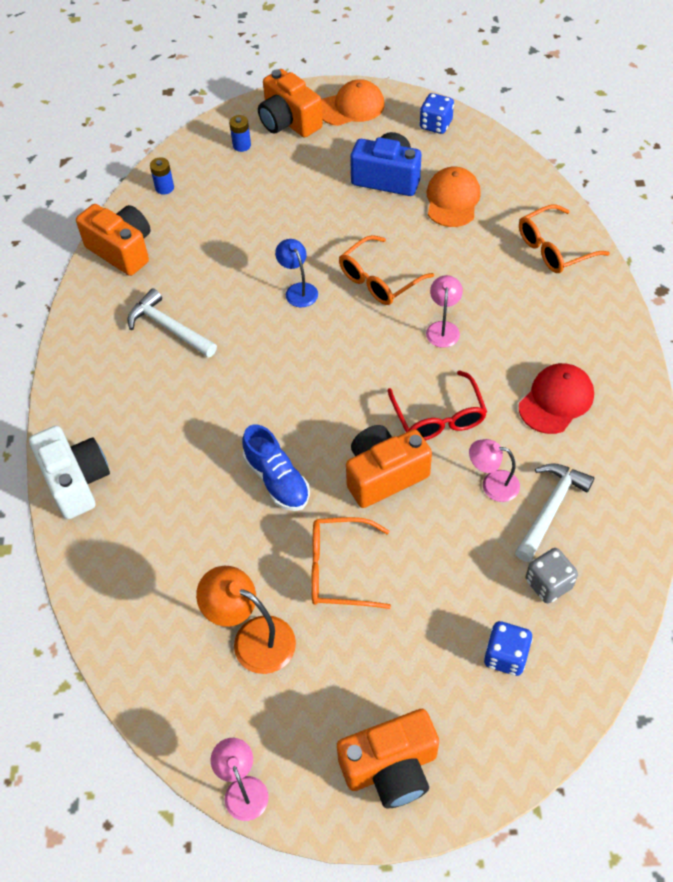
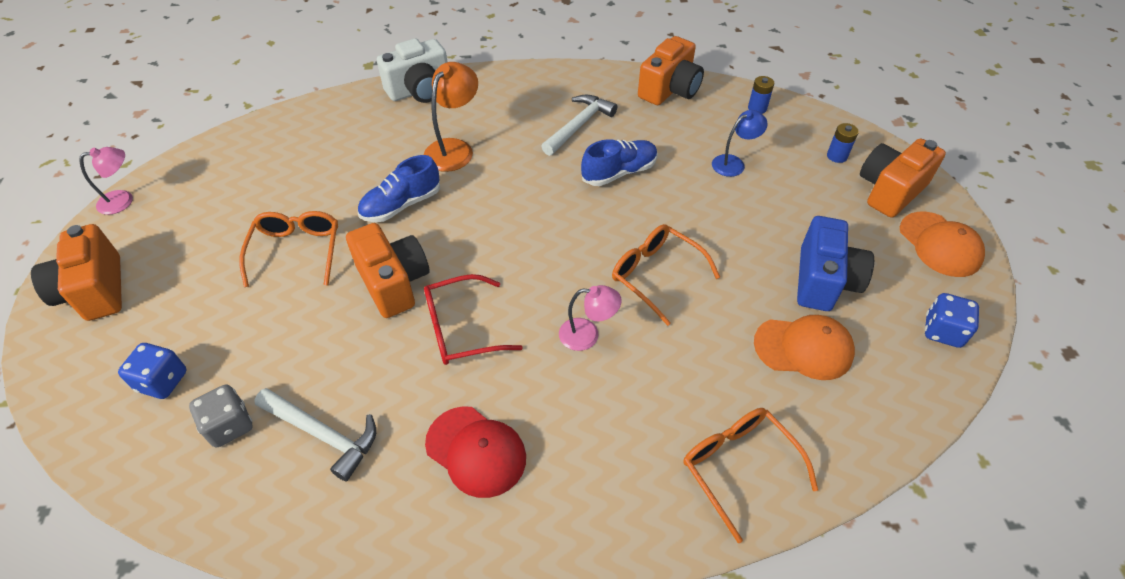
camera: 85 degrees right, 5 degrees down
orange lamp [196,566,296,674] -> orange lamp moved to [424,62,478,172]
blue lamp [275,239,318,307] -> blue lamp moved to [712,110,768,177]
pink lamp [469,439,520,502] -> none
none -> blue shoe [581,139,658,186]

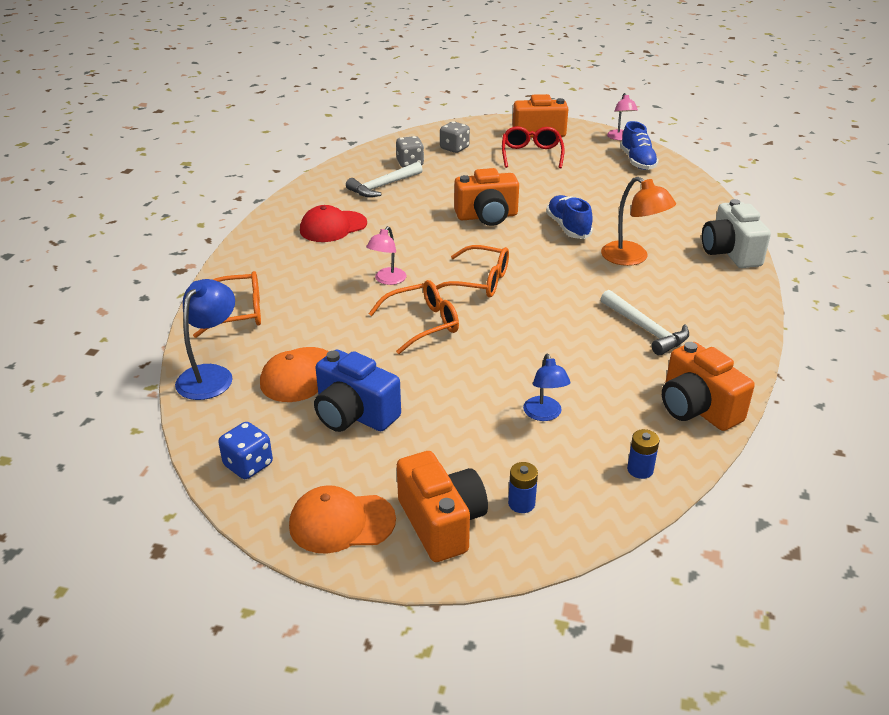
camera: 110 degrees right, 15 degrees down
blue dice [118,343,187,399] -> grey dice [440,121,470,153]
orange glasses [239,211,338,287] -> orange glasses moved to [436,245,509,298]
red glasses [424,274,523,365] -> red glasses moved to [502,126,565,168]
blue shoe [581,139,658,186] -> blue shoe moved to [620,121,659,170]
none -> blue lamp [175,279,235,400]

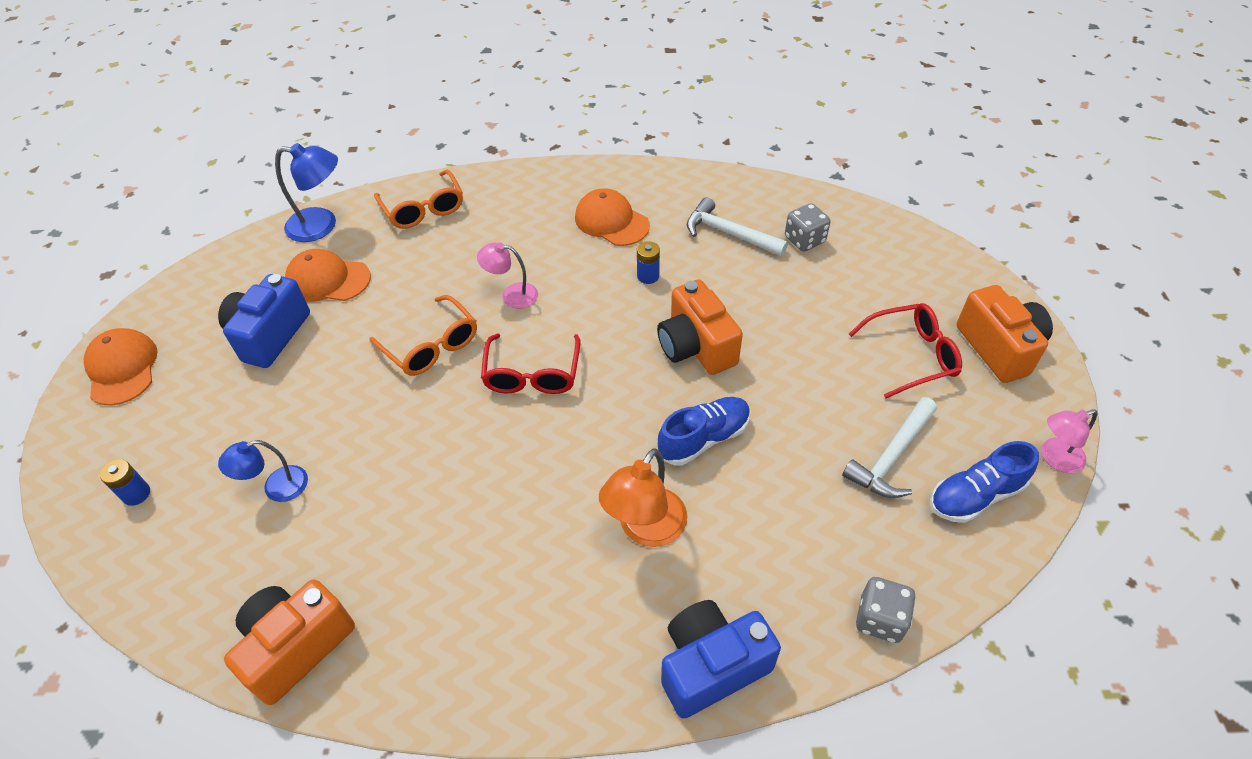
camera: 75 degrees right, 15 degrees up
blue dice [218,422,273,479] -> none
red cap [300,205,367,242] -> orange cap [575,188,650,246]
orange camera [397,451,488,562] -> none
orange glasses [436,245,509,298] -> red glasses [481,334,580,394]
grey dice [440,121,470,153] -> grey dice moved to [856,577,916,643]
white hammer [601,290,689,356] -> white hammer moved to [842,397,937,498]
blue battery [627,429,660,479] -> blue battery moved to [637,241,660,284]
white camera [702,199,771,268] -> blue camera [661,600,781,719]

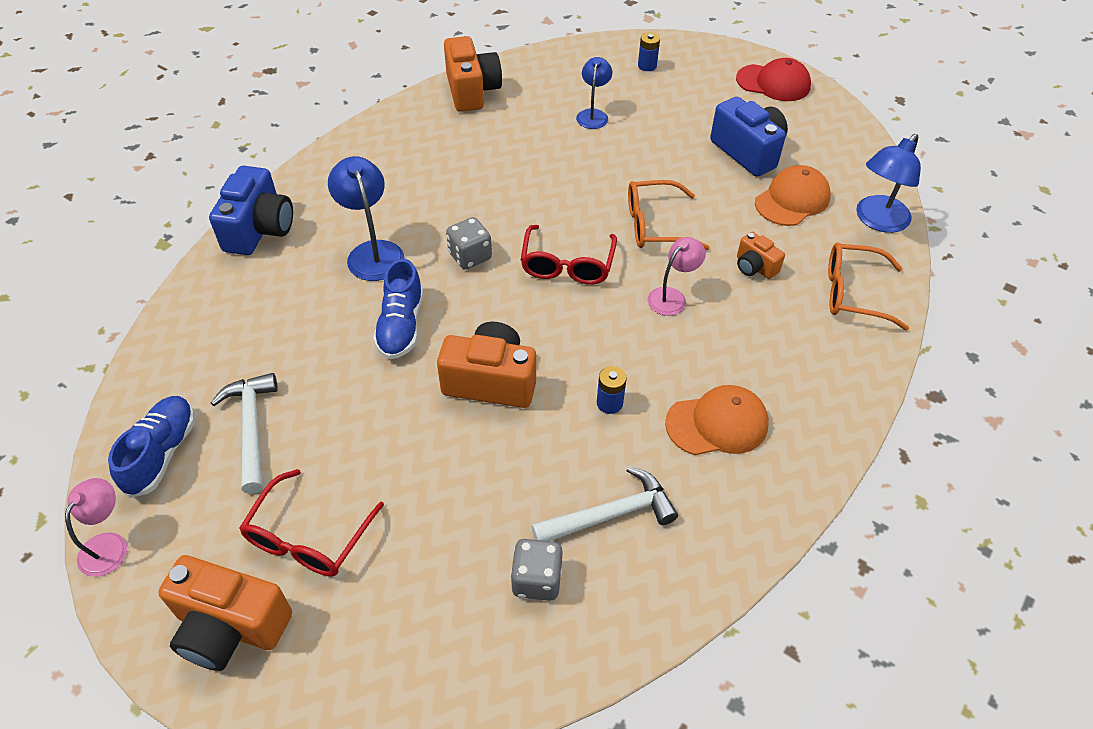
camera: 125 degrees right, 0 degrees up
orange cap [84,328,158,405] -> red cap [736,58,811,101]
red glasses [481,334,580,394] -> red glasses turned 120 degrees counterclockwise [521,225,617,285]
orange lamp [599,448,687,547] -> blue lamp [328,156,405,281]
grey dice [856,577,916,643] -> grey dice moved to [446,217,492,269]
none -> orange camera [737,232,785,279]

